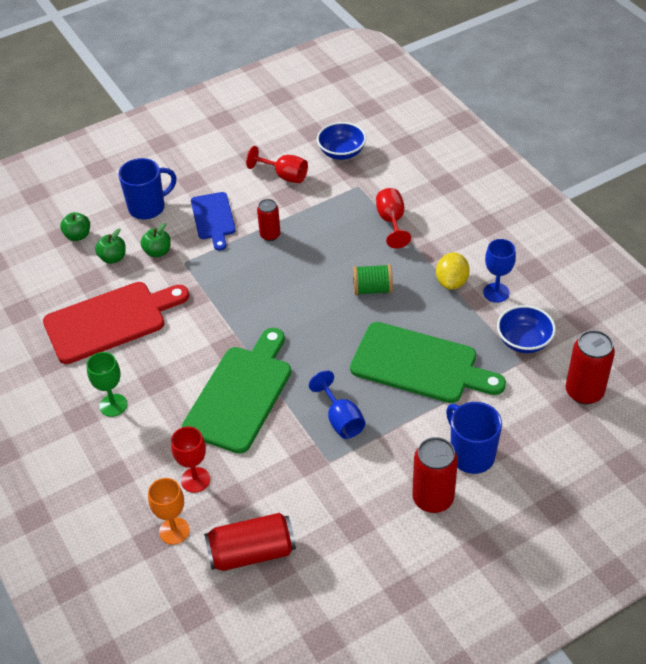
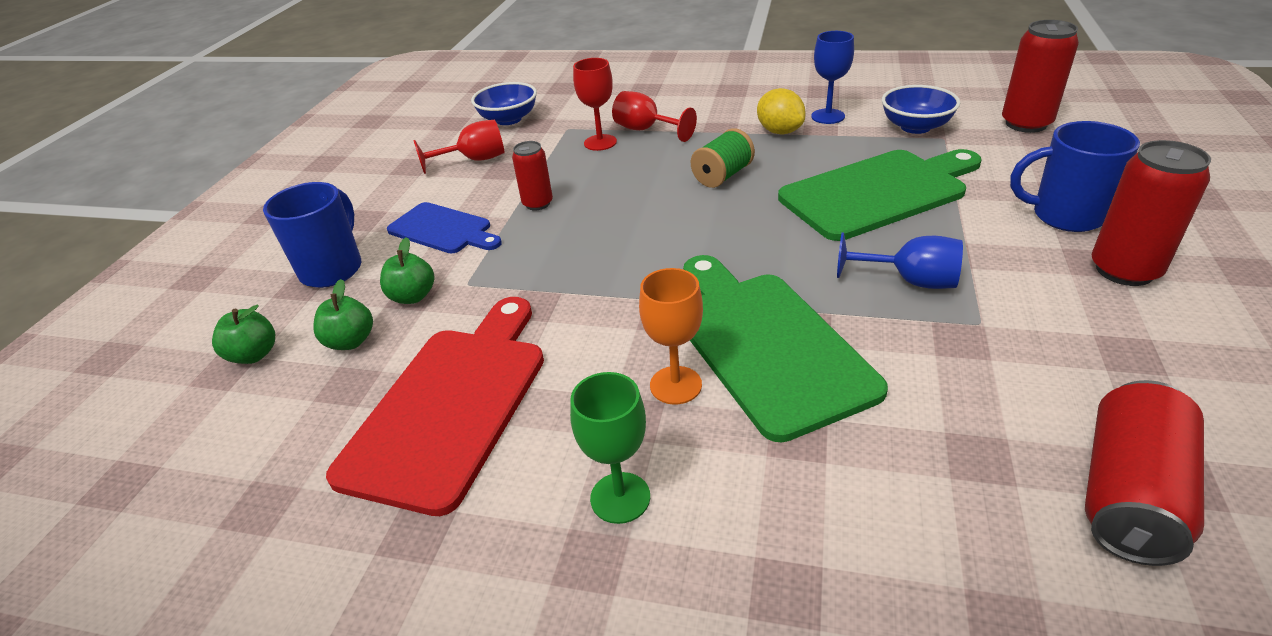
camera: 45 degrees left, 10 degrees down
orange goblet [148,478,190,545] -> orange goblet moved to [639,268,703,405]
red goblet [171,426,210,493] -> red goblet moved to [573,58,617,151]

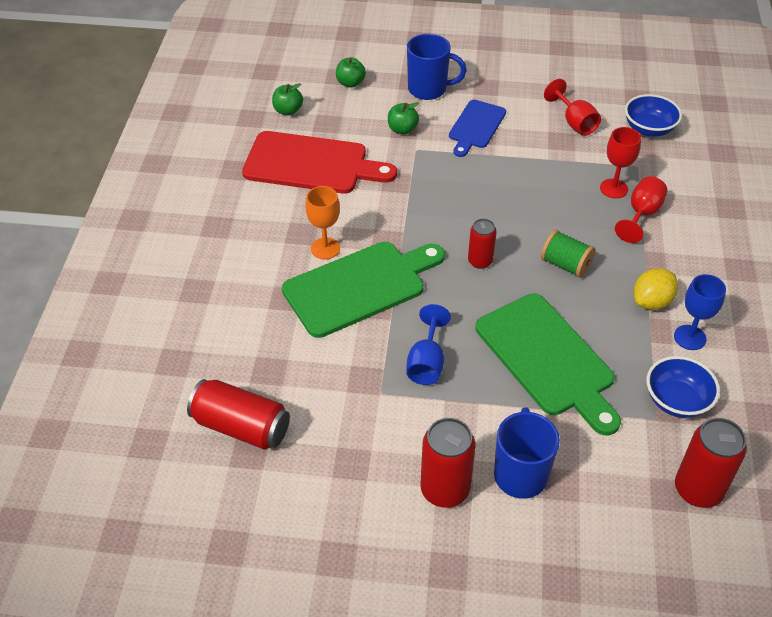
camera: 80 degrees right, 10 degrees up
green apple [313,279,373,350] -> green apple moved to [272,83,303,115]
red can [512,141,553,210] -> red can moved to [468,219,496,269]
green goblet [570,372,650,524] -> none

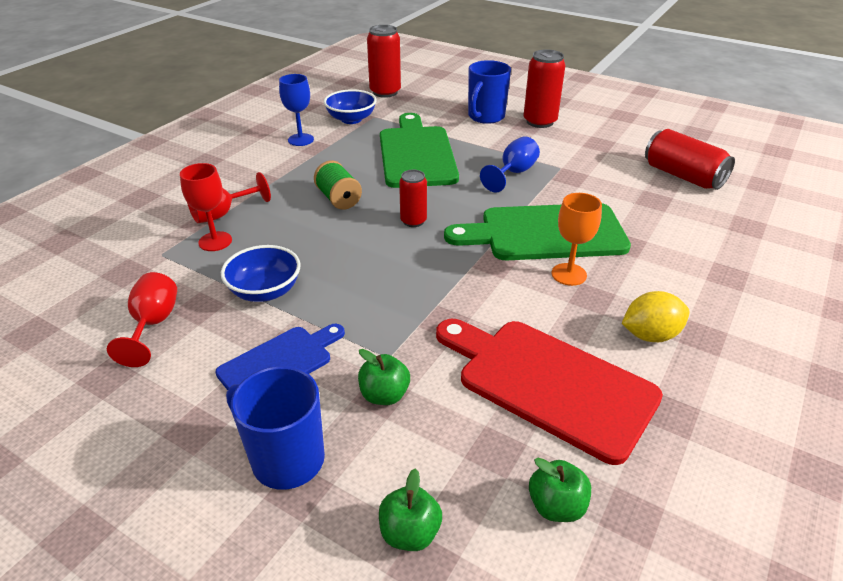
camera: 155 degrees left, 10 degrees down
blue bowl [625,94,682,137] -> blue bowl moved to [221,245,301,302]
yellow lemon [634,268,678,310] -> yellow lemon moved to [622,291,690,342]

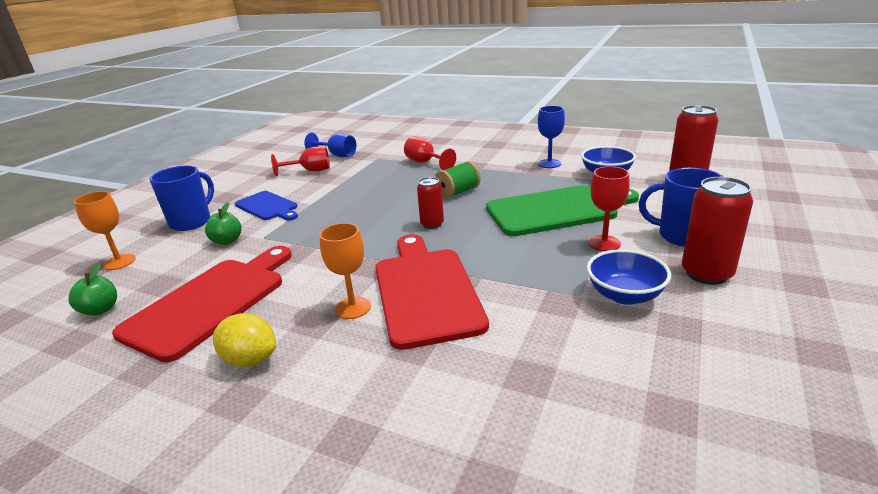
camera: 85 degrees right, 10 degrees down
red goblet [180,163,232,251] -> red goblet moved to [588,166,630,251]
blue bowl [221,245,301,302] -> blue bowl moved to [587,249,671,305]
green apple [379,469,442,551] -> orange goblet [74,191,136,270]
green cutting board [444,203,631,260] -> red cutting board [375,234,489,350]
blue goblet [480,136,540,192] -> blue goblet moved to [304,133,356,157]
yellow lemon [622,291,690,342] -> yellow lemon turned 45 degrees counterclockwise [213,313,276,367]
red can [645,129,735,190] -> none

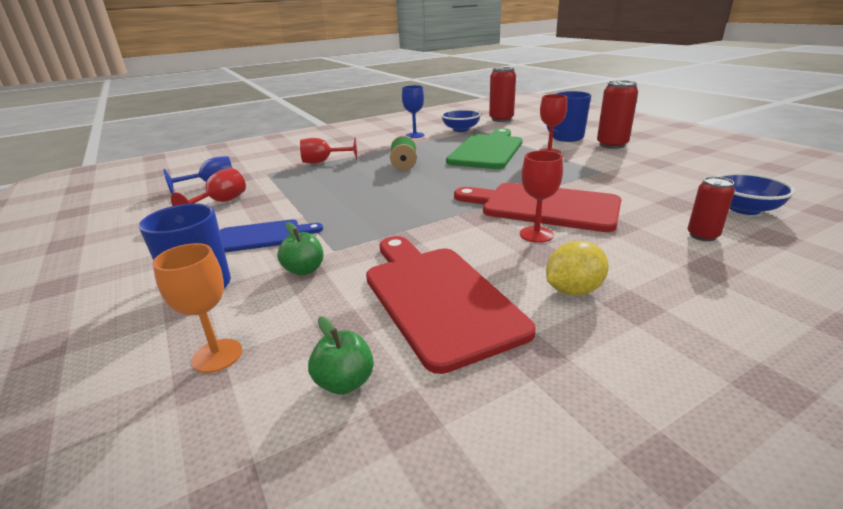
camera: 55 degrees left, 0 degrees up
orange goblet [320,223,371,319] -> red goblet [520,151,563,243]
red can [417,177,444,229] -> red can moved to [687,176,735,241]
blue bowl [587,249,671,305] -> blue bowl moved to [716,173,795,215]

